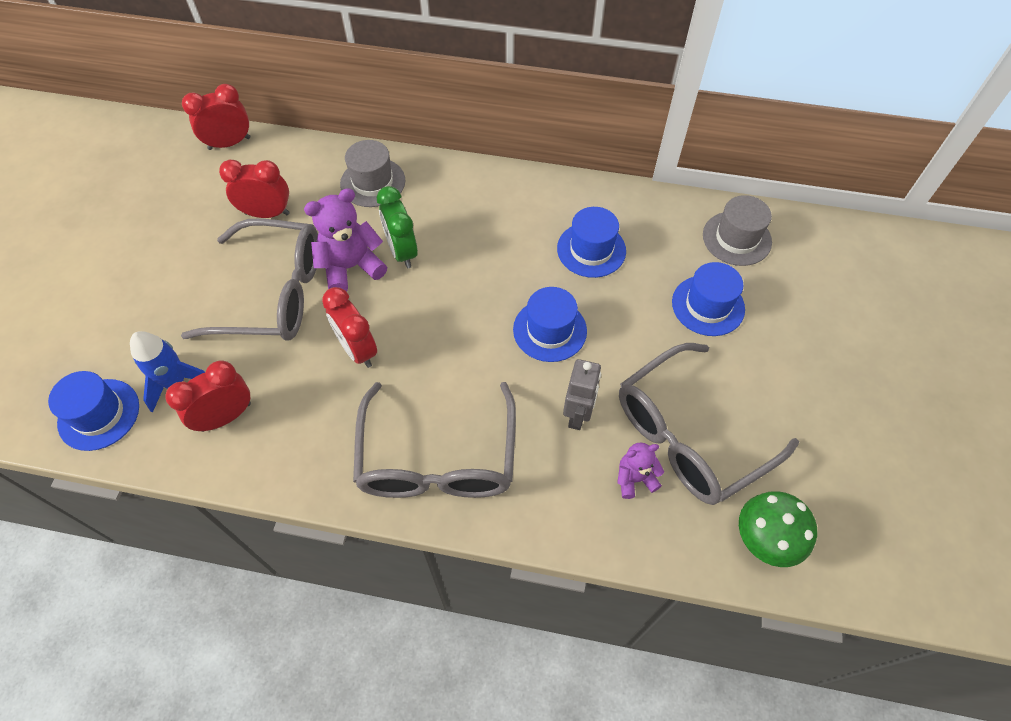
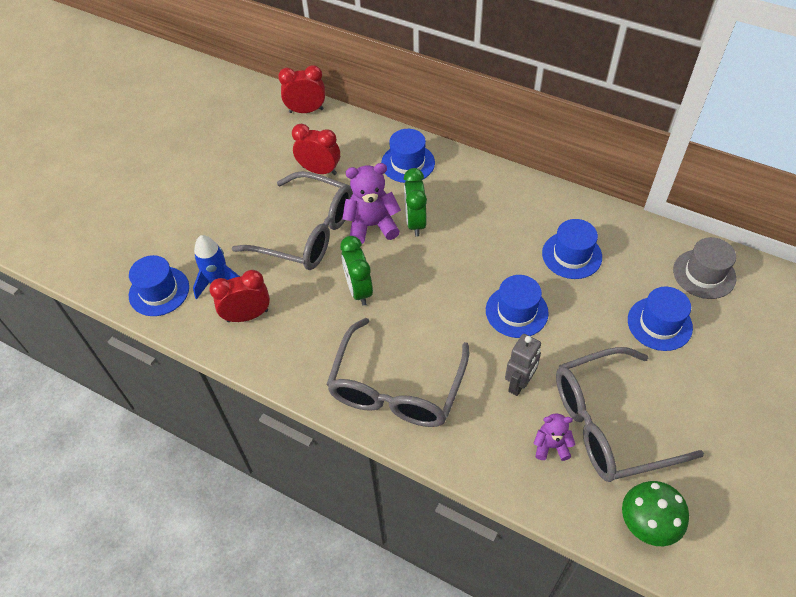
camera: 20 degrees right, 5 degrees down
red clock [322,287,377,368] -> green clock [340,236,373,305]
grey hat [340,140,405,207] -> blue hat [381,129,435,183]

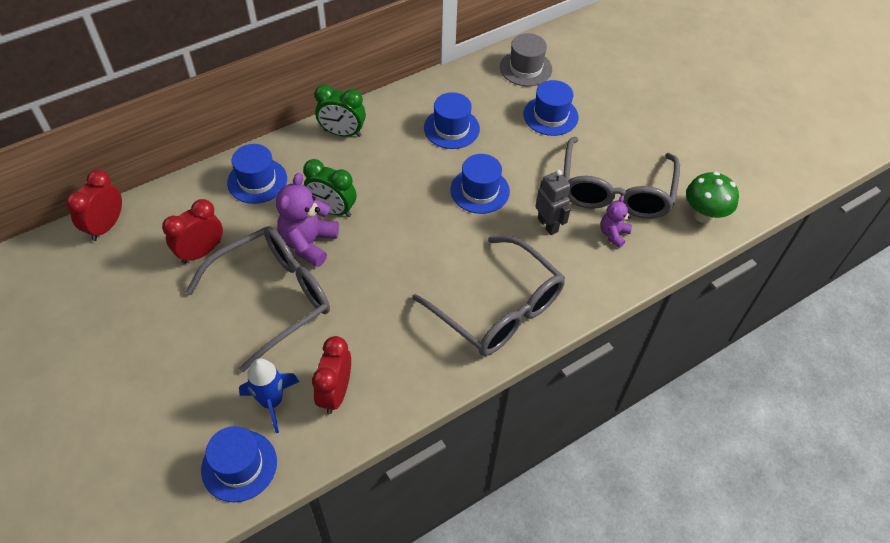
camera: 65 degrees left, 0 degrees up
green clock [340,236,373,305] -> green clock moved to [314,84,366,137]

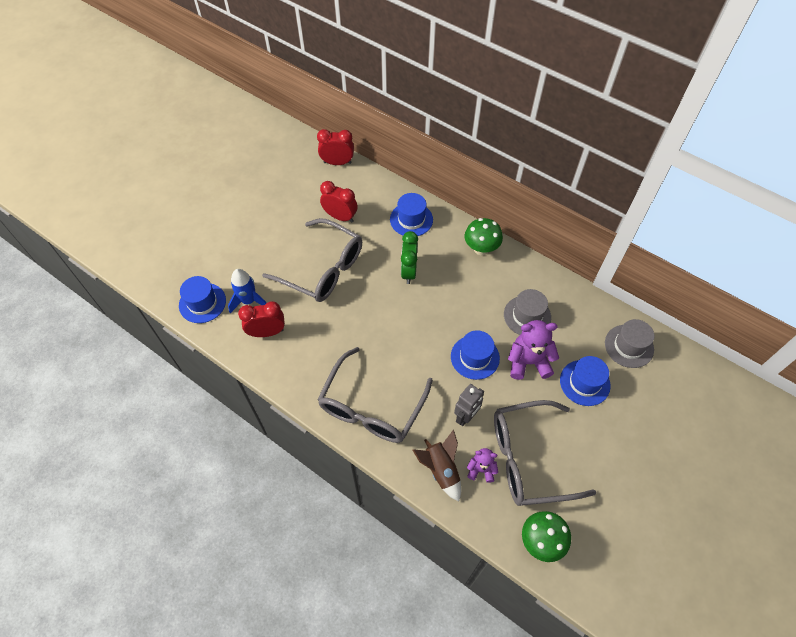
camera: 70 degrees right, 5 degrees up
purple teddy bear [276,173,339,267] -> purple teddy bear moved to [508,320,559,380]
green clock [314,84,366,137] -> green mushroom [465,218,503,255]
blue hat [424,92,480,149] -> grey hat [504,289,551,335]
none -> brown rocket [413,429,461,501]

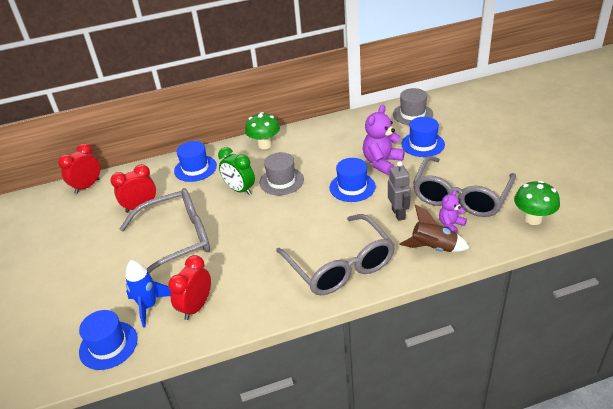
camera: 50 degrees left, 20 degrees down
grey hat [504,289,551,335] -> grey hat moved to [260,152,304,195]

